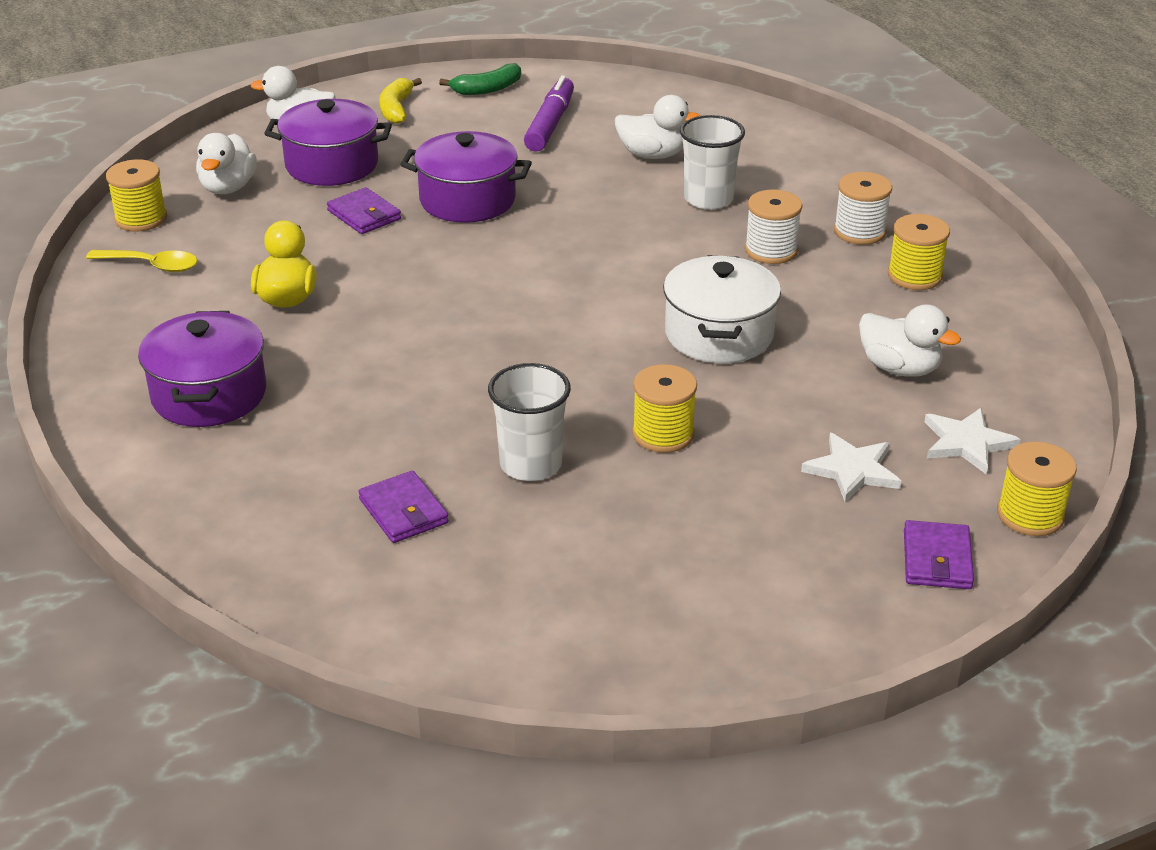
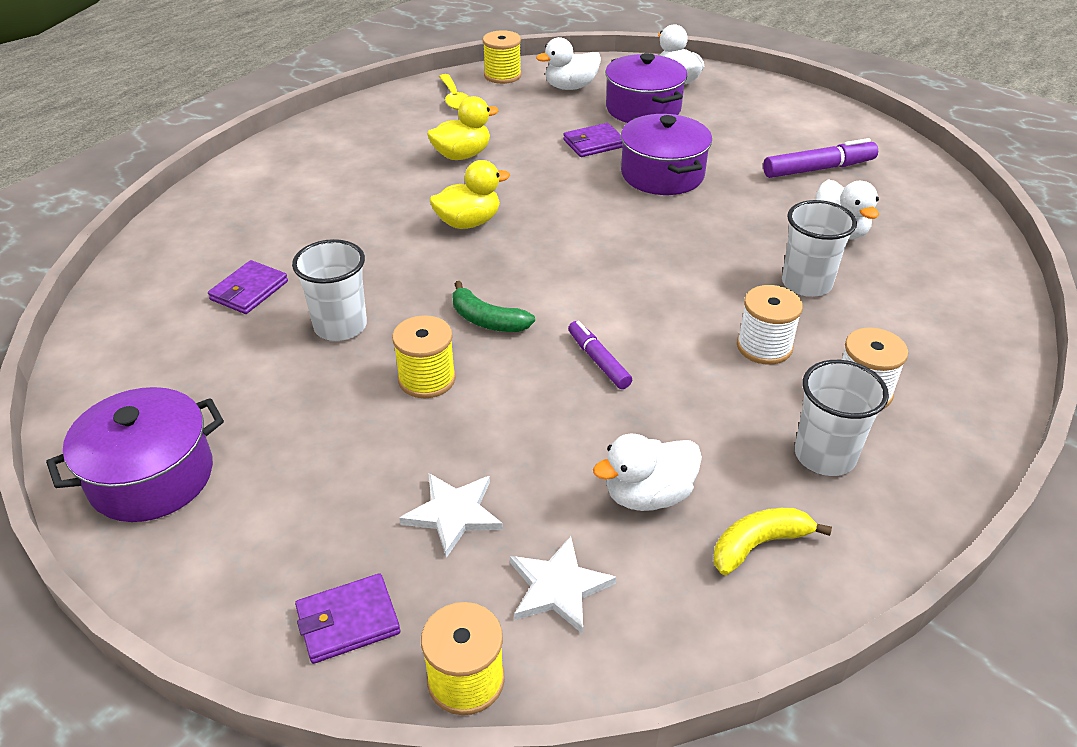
camera: 60 degrees right, 5 degrees up
purple pot [138,311,266,427] -> purple pot moved to [46,387,224,522]
purple wallet [327,187,401,234] -> purple wallet turned 45 degrees clockwise [563,123,623,157]
yellow banana [380,78,422,124] -> yellow banana moved to [713,508,832,575]
green banana [439,63,521,95] -> green banana moved to [452,281,535,332]
white pot [663,255,781,363] -> purple marker [568,321,632,389]
white duck [859,304,961,377] -> white duck turned 60 degrees clockwise [593,434,702,511]
yellow spool [888,214,950,290] -> white cup [795,360,889,476]
none -> yellow duck [430,160,510,229]

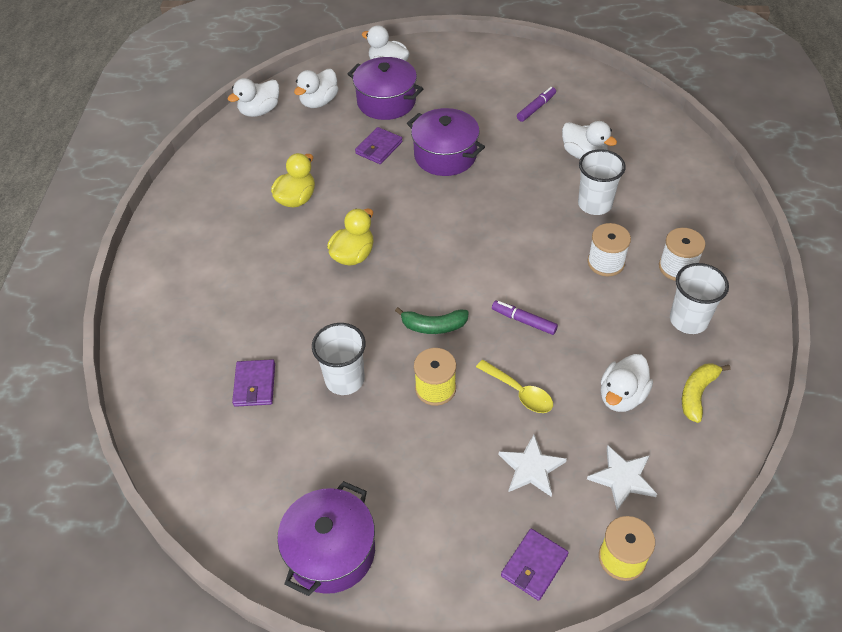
camera: 30 degrees left, 10 degrees up
yellow spoon [439,74,469,110] -> yellow spoon moved to [476,360,553,413]
yellow spool [483,30,521,84] -> white duck [227,78,279,117]
purple marker [763,138,878,178] -> purple marker [517,87,556,122], size x0.64

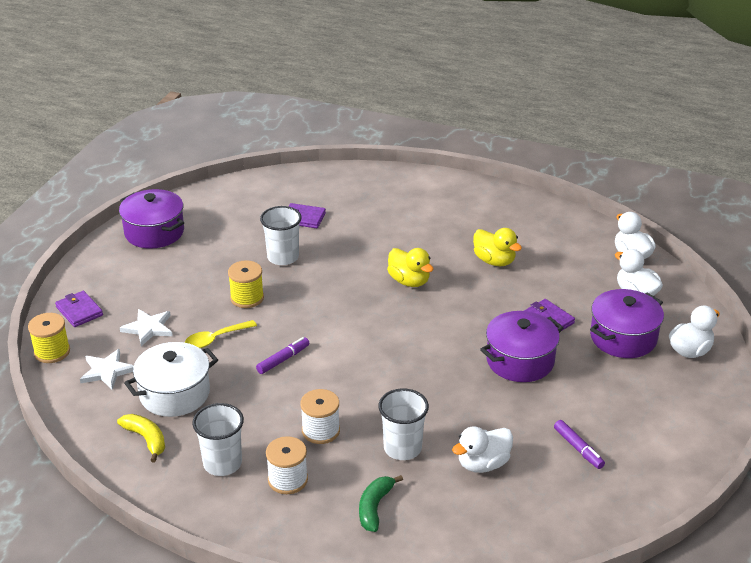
camera: 105 degrees right, 15 degrees down
green banana [395,307,469,334] -> green banana moved to [359,475,403,532]
white duck [601,354,653,412] -> white pot [124,342,218,417]

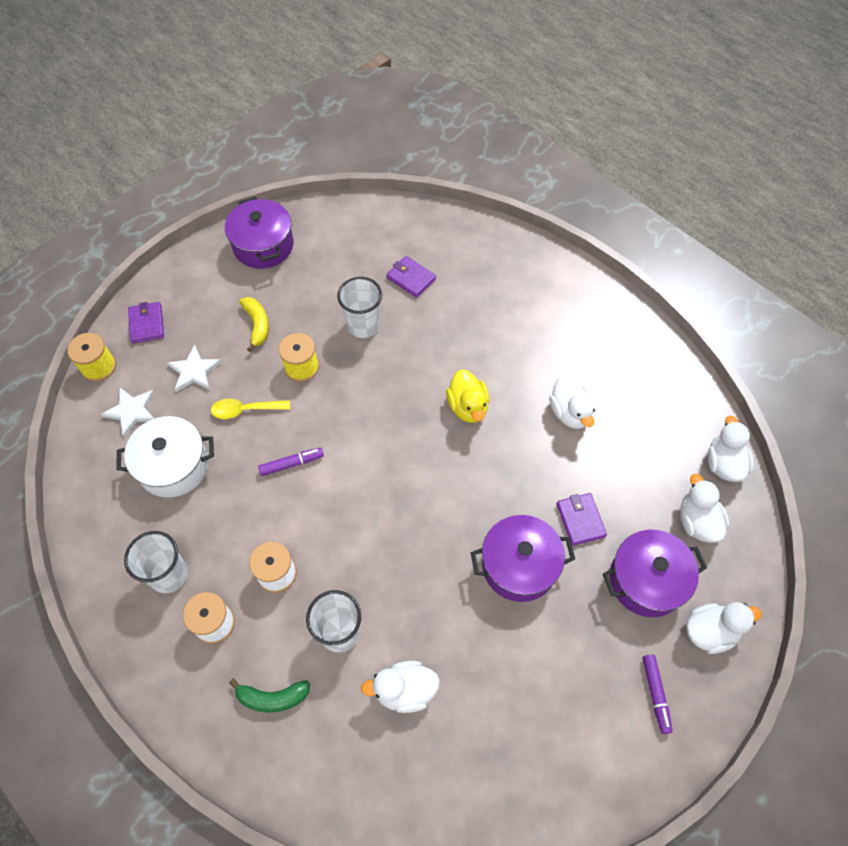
camera: 25 degrees right, 25 degrees up
yellow banana [117,414,165,462] -> yellow banana moved to [239,297,269,352]
green banana [359,475,403,532] -> green banana turned 135 degrees counterclockwise [229,678,310,712]
yellow duck [473,228,522,266] -> white duck [549,376,595,429]
purple marker [554,420,605,469] -> purple marker moved to [642,655,673,734]

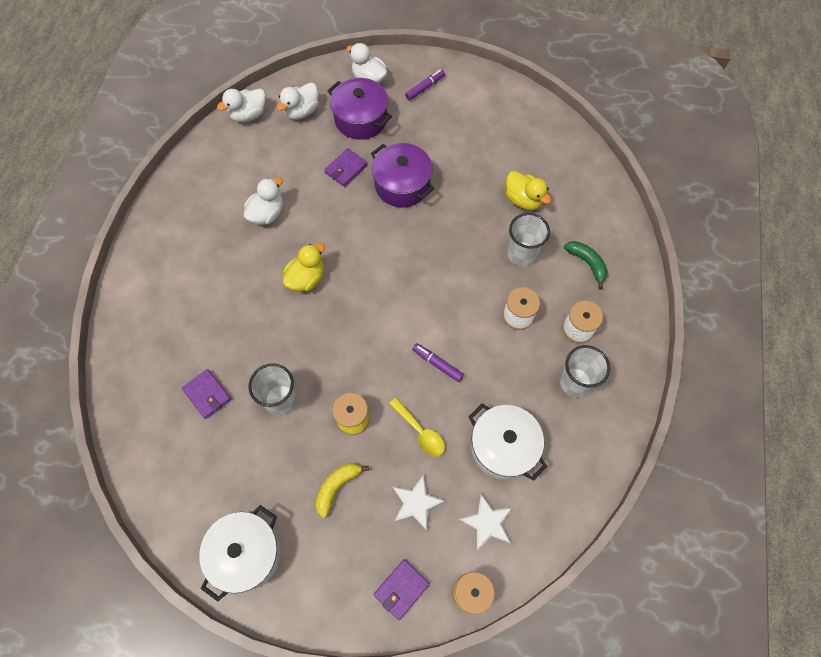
camera: 125 degrees left, 5 degrees up
purple pot [225,196,294,269] -> white pot [199,505,281,602]
white duck [361,661,440,713] -> yellow duck [506,171,551,210]
purple wallet [386,256,436,298] -> purple wallet turned 45 degrees counterclockwise [182,369,231,419]

